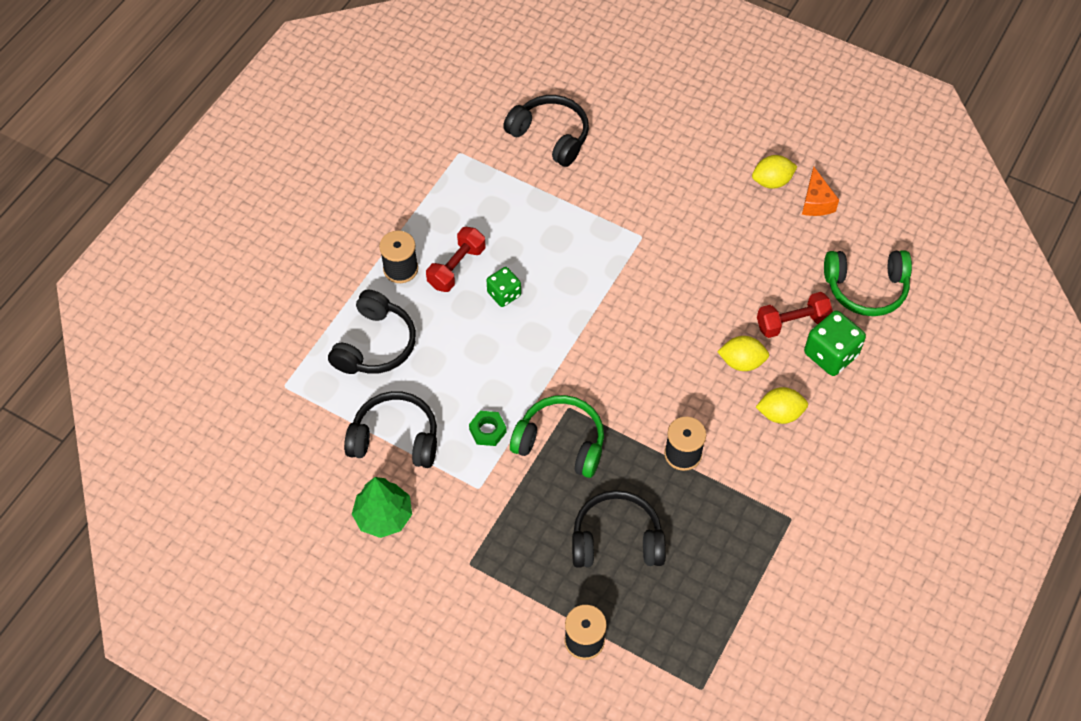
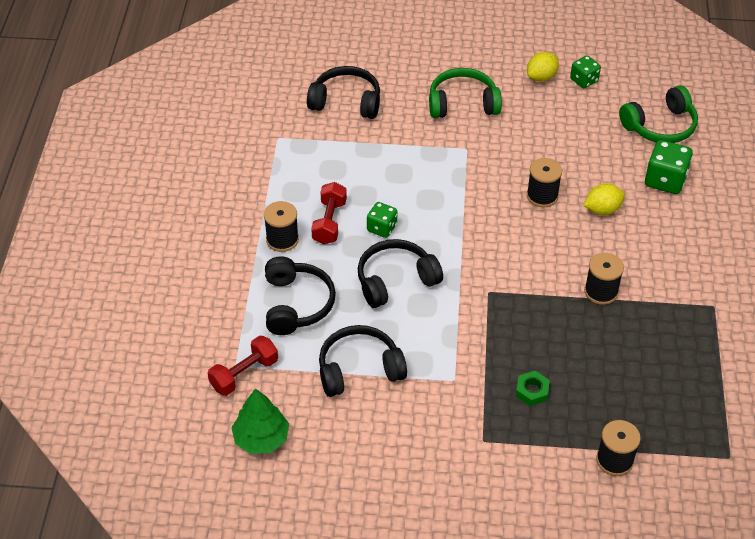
camera: 25 degrees left, 10 degrees down
green tree [352,477,412,538] -> green tree moved to [231,388,289,454]
green nut [469,411,507,446] -> green nut moved to [516,371,550,406]
green headphones [510,395,604,478] -> green headphones moved to [429,68,502,118]
black headphones [572,490,666,568] -> black headphones moved to [358,239,443,308]
yellow lemon [756,387,808,424] -> none
red dumbbell [757,292,833,338] -> red dumbbell moved to [208,335,278,396]
orange cheese [802,166,839,216] -> green dice [570,55,601,88]
none -> black spool [527,158,562,207]

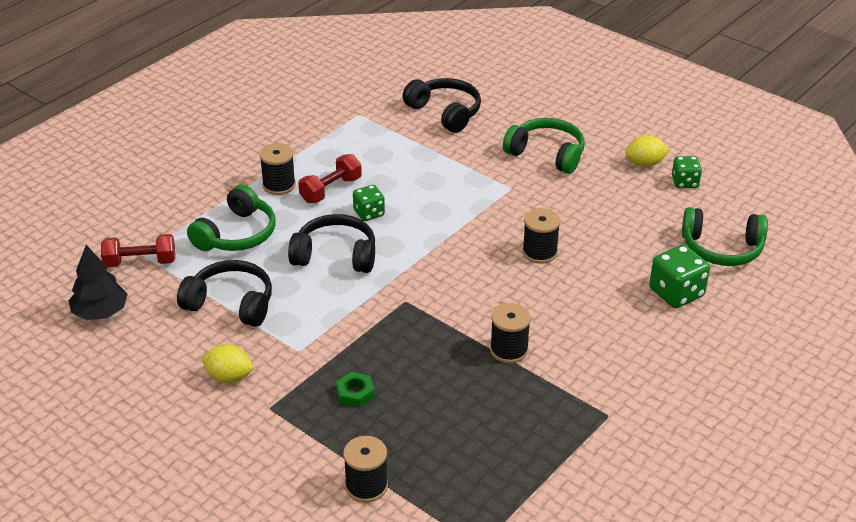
camera: 35 degrees right, 10 degrees down
green tree [231,388,289,454] -> black tree [69,245,128,320]
black headphones [265,256,336,335] -> green headphones [187,184,276,251]
yellow lemon [583,184,625,215] -> yellow lemon moved to [201,344,253,383]

